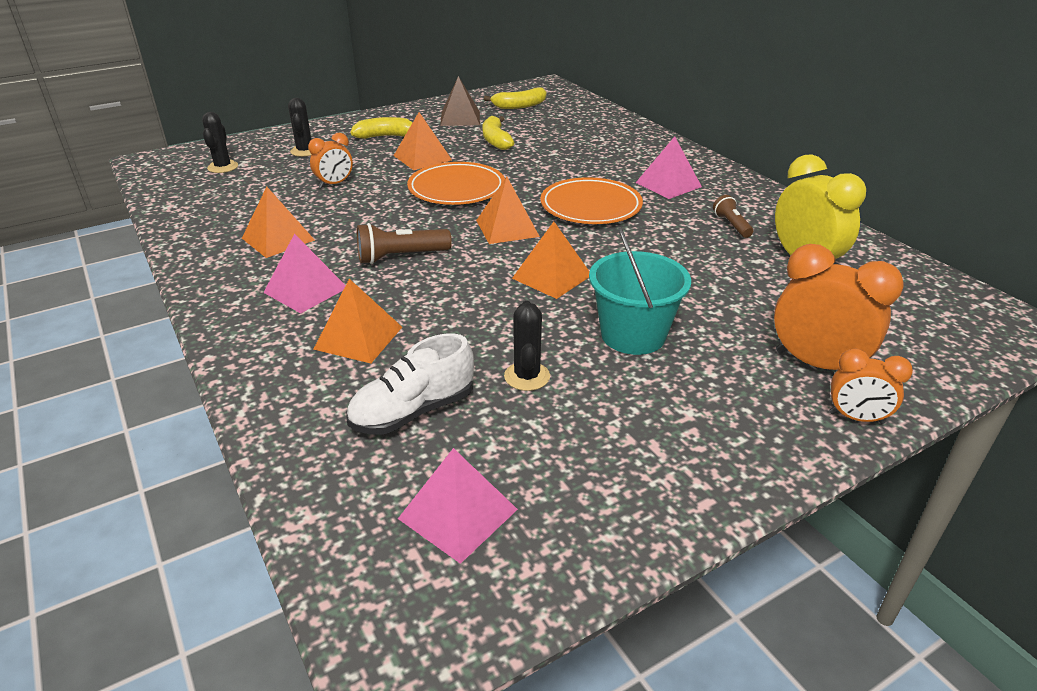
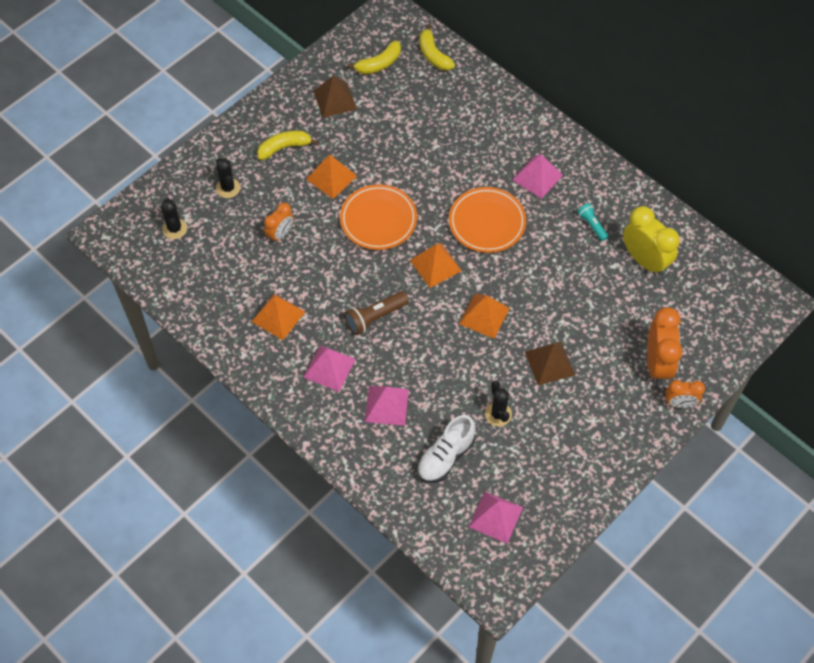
camera: 15 degrees left, 25 degrees up
orange pyramid [313,279,402,364] -> pink pyramid [365,386,409,426]
yellow banana [482,116,514,150] -> yellow banana moved to [420,24,455,70]
turquoise bucket [589,227,691,355] -> brown pyramid [525,342,575,385]
brown flashlight [713,195,753,238] -> turquoise flashlight [577,203,609,241]
orange clock [774,244,904,370] -> orange clock turned 75 degrees clockwise [647,307,682,385]

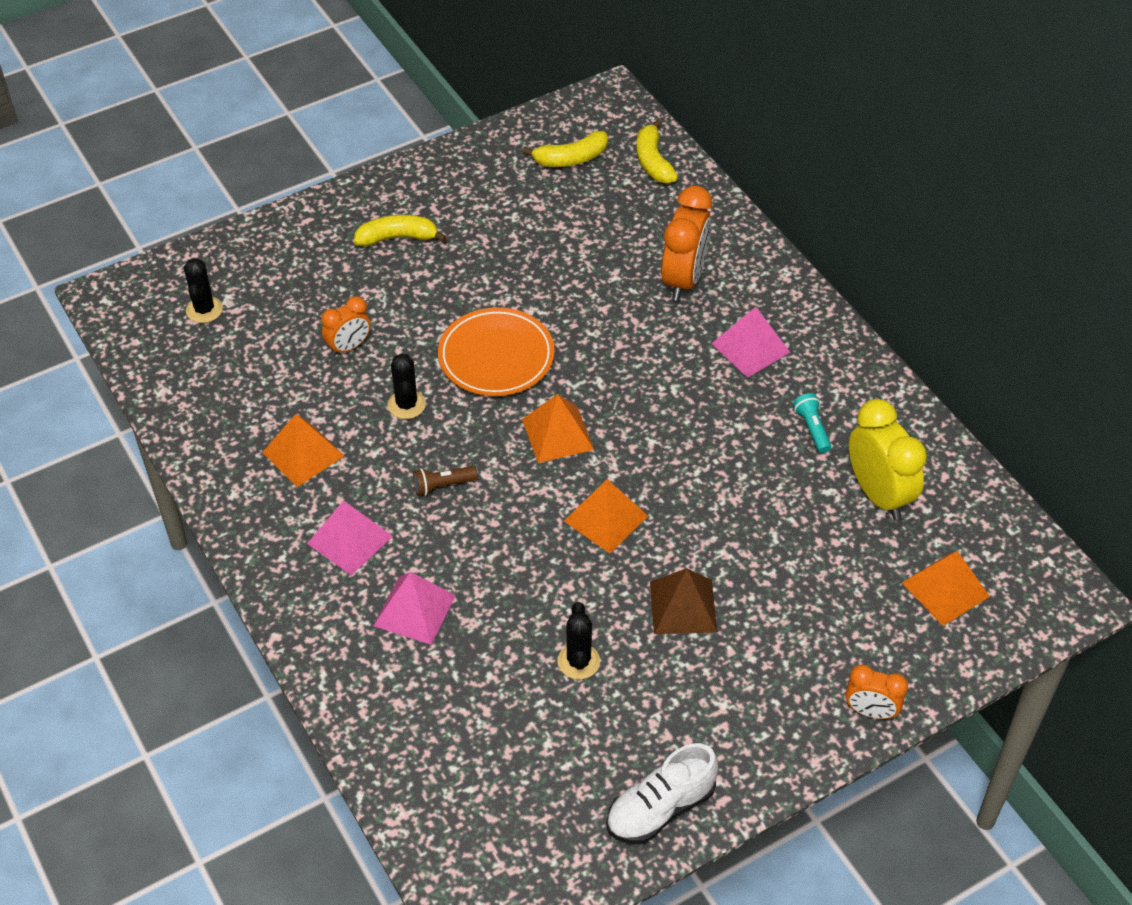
camera: 15 degrees right, 10 degrees down
black cactus [216,158,240,198] -> black cactus moved to [388,353,426,419]
orange pyramid [306,154,357,199] -> orange pyramid moved to [902,551,990,626]
brown pyramid [313,76,357,118] -> none
brown flashlight [344,291,409,335] -> brown flashlight [413,466,478,496], size x0.64
white shoe [417,415,476,483] -> white shoe moved to [606,743,718,844]
orange plate [449,187,526,253] -> none
pink pyramid [469,491,523,544] -> none
orange clock [647,307,682,385] -> orange clock moved to [661,186,712,301]

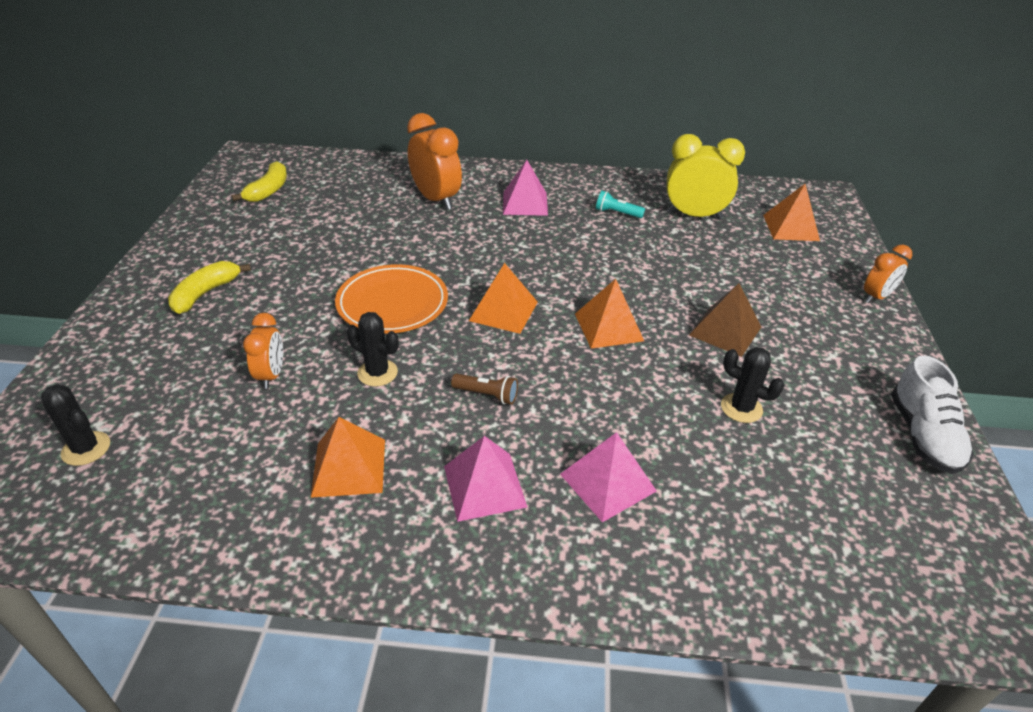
camera: 55 degrees left, 10 degrees down
brown flashlight [413,466,478,496] -> brown flashlight turned 90 degrees counterclockwise [451,373,518,405]
yellow banana [636,119,678,183] -> none

